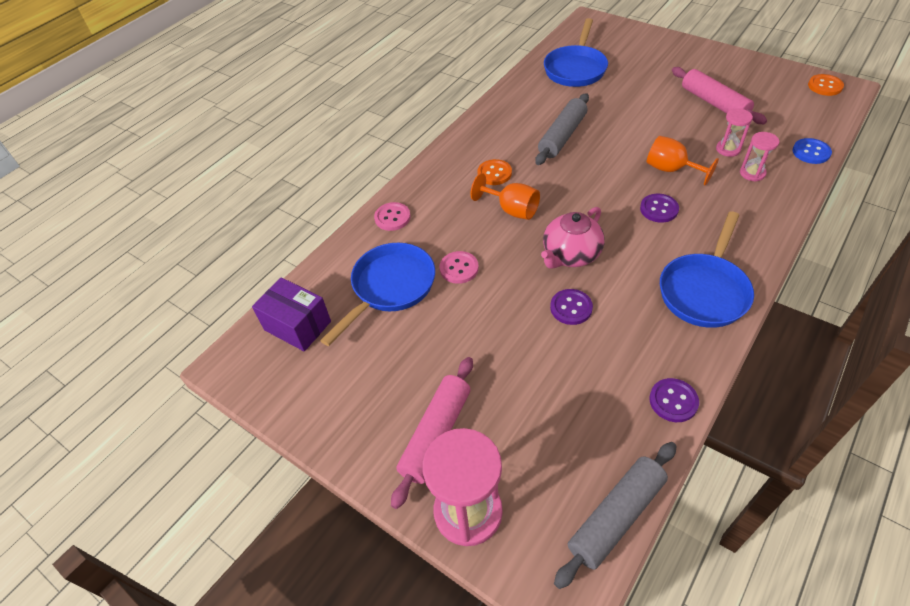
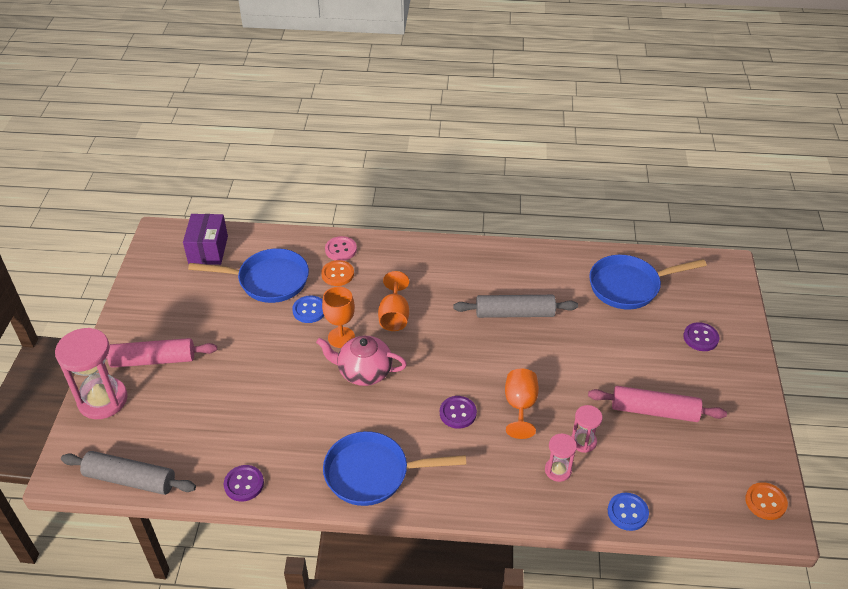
camera: 55 degrees right, 5 degrees down
pink button [440,251,479,284] -> blue button [292,295,324,323]
orange button [477,159,512,185] -> orange button moved to [321,260,354,286]
purple button [550,289,593,325] -> purple button moved to [683,322,719,351]
pink rolling pin [672,67,767,124] -> pink rolling pin turned 75 degrees clockwise [588,386,727,422]
none -> orange goblet [322,287,355,348]

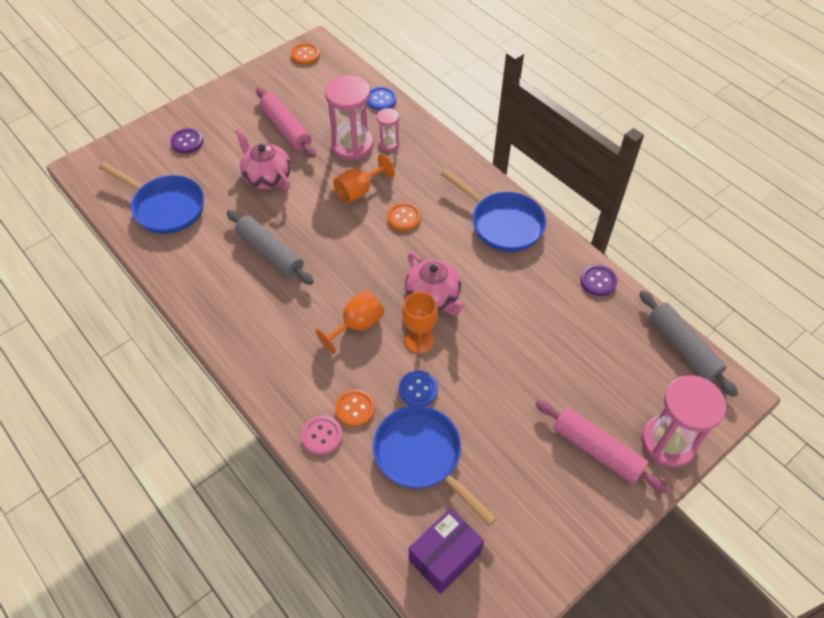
camera: 135 degrees left, 10 degrees up
purple button [440,396,477,429] -> orange button [387,202,421,231]
pink hourglass [571,405,603,453] -> pink hourglass [325,75,373,160], size x1.94
none -> pink teapot [235,129,291,190]

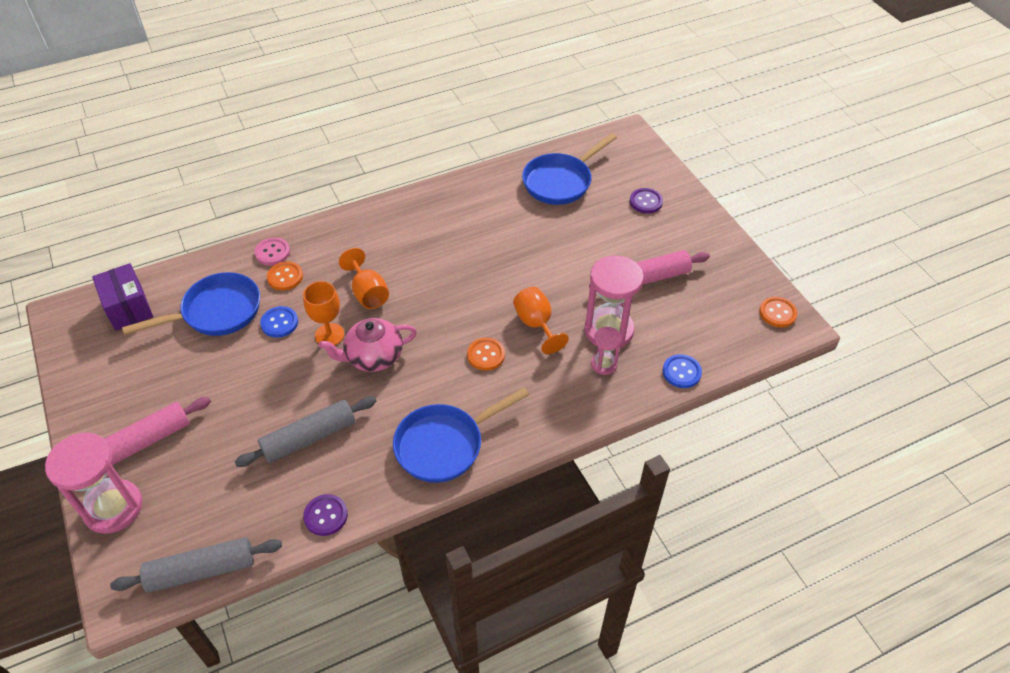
camera: 105 degrees right, 5 degrees down
grey rolling pin [227,210,314,285] -> grey rolling pin moved to [235,396,376,467]
pink teapot [235,129,291,190] -> none

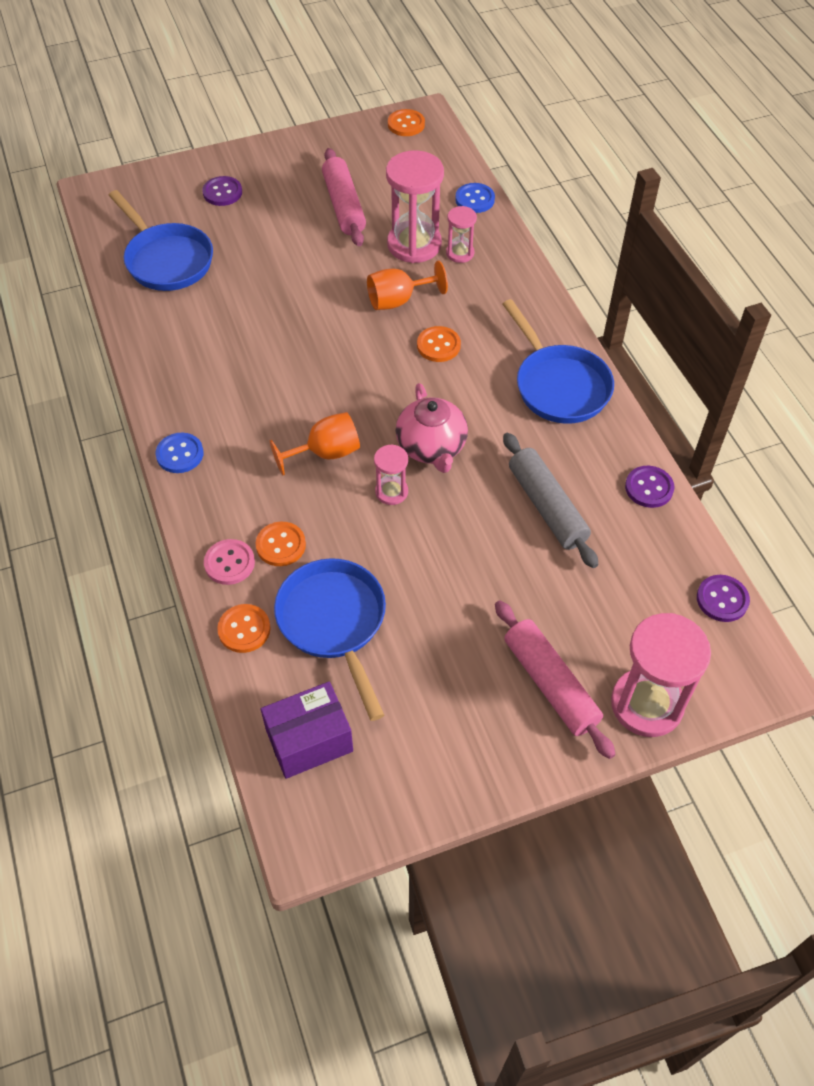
camera: 85 degrees left, 5 degrees up
grey rolling pin [110,537,282,593] -> purple button [697,575,750,622]
blue button [260,306,298,338] -> blue button moved to [155,433,204,473]
orange goblet [303,281,344,345] -> pink hourglass [374,444,408,505]
none -> orange button [217,604,270,653]

